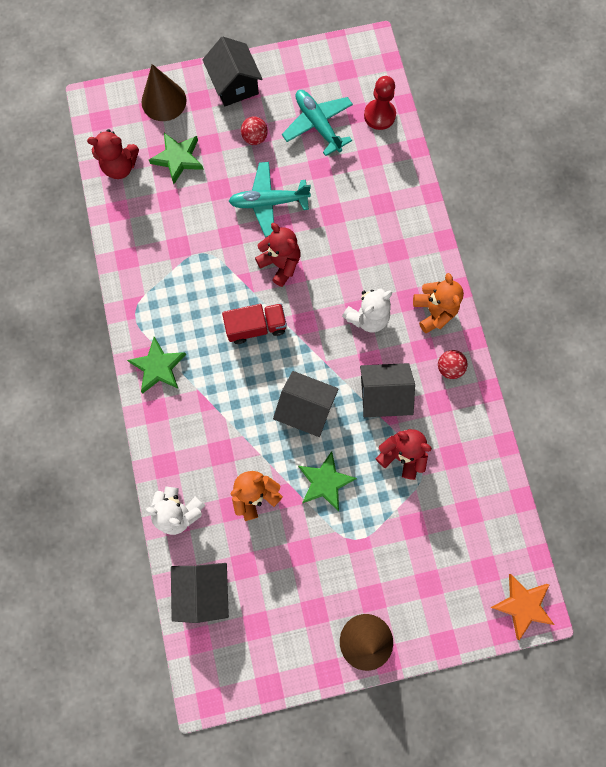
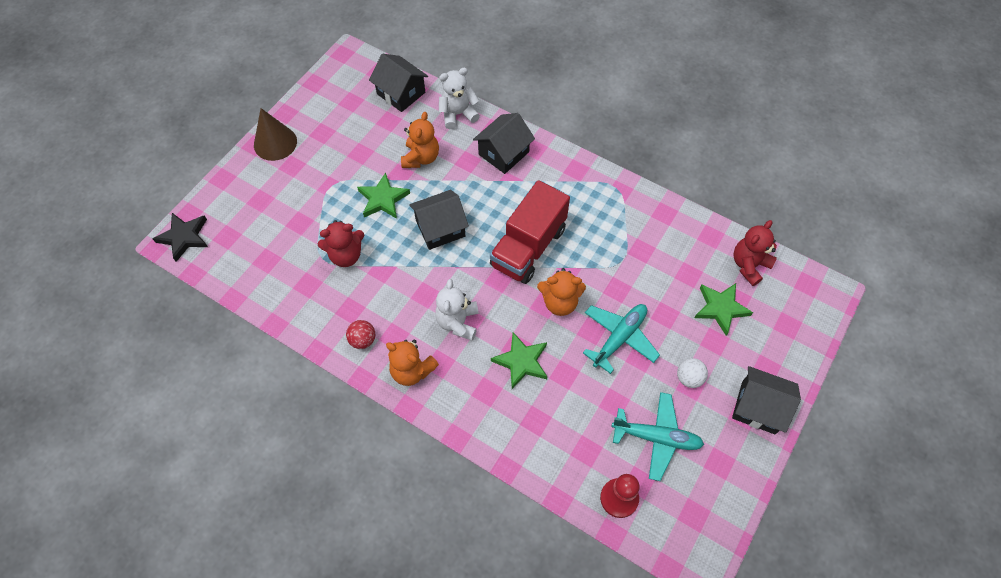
camera: 135 degrees right, 15 degrees down
green star [127,337,186,393] -> green star moved to [491,332,547,389]
brown cone [141,64,187,121] -> none
red truck [222,303,287,344] -> red truck [490,180,570,284], size x1.60
red ball [241,116,268,145] -> white ball [677,358,708,388]
red teddy bear [255,223,300,287] -> orange teddy bear [537,268,586,316]
black house [360,363,415,417] -> black house moved to [473,113,535,174]
orange star [490,574,554,640] -> black star [153,213,208,262]

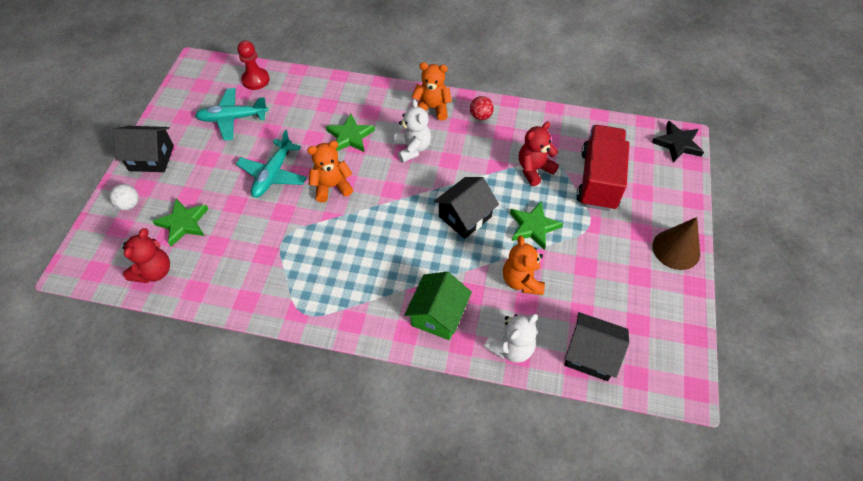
camera: 160 degrees right, 5 degrees down
black house [473,113,535,174] -> green house [404,272,472,340]
red truck [490,180,570,284] -> red truck moved to [576,125,629,211]
white ball [677,358,708,388] -> white ball moved to [109,184,139,210]

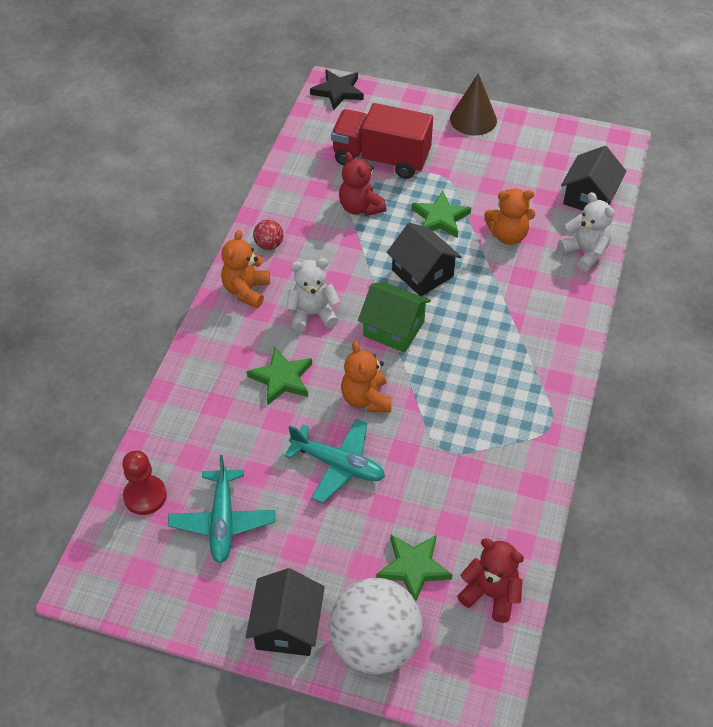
camera: 85 degrees left, 5 degrees down
white ball [109,184,139,210] -> white ball [329,578,423,674], size x2.35
green house [404,272,472,340] -> green house moved to [358,282,431,353]

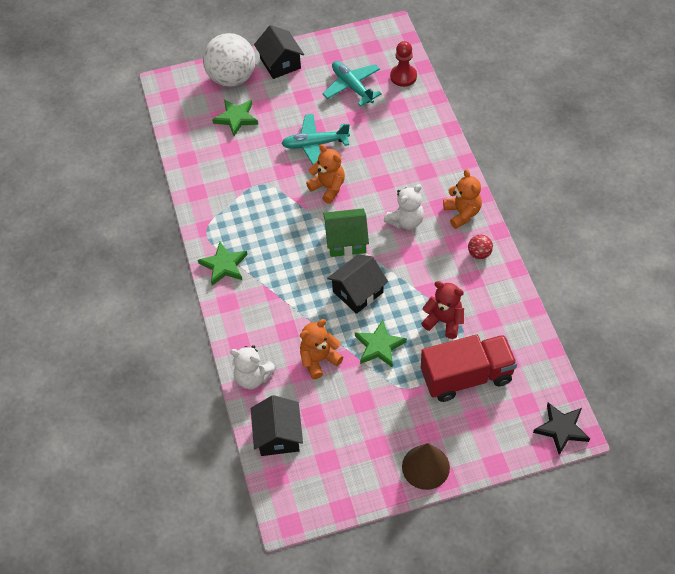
camera: 150 degrees right, 5 degrees up
green star [247,347,312,405] -> green star moved to [198,242,248,286]
black house [387,223,462,296] -> black house turned 60 degrees counterclockwise [327,254,388,314]
red teddy bear [457,538,524,623] -> none

